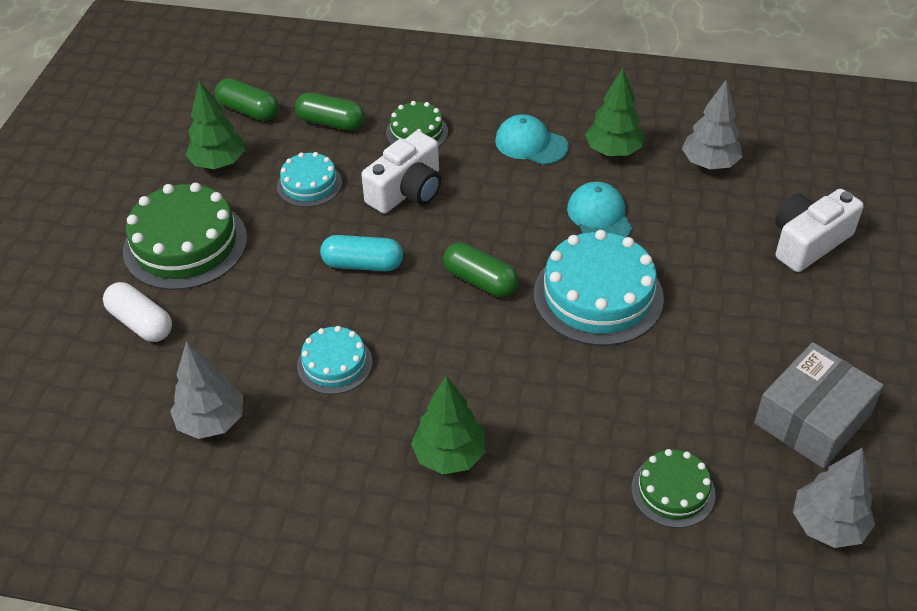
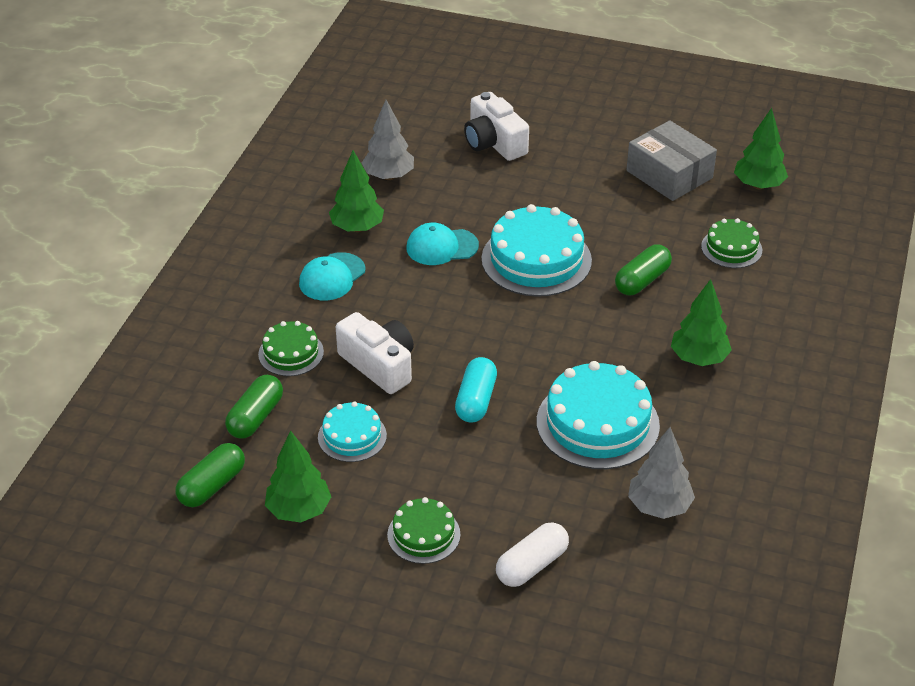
camera: 85 degrees left, 5 degrees down
green cake [123,183,247,290] -> green cake [387,497,460,564], size x0.55
turquoise cake [297,326,373,394] -> turquoise cake [537,361,660,469], size x1.80
green capsule [443,242,519,297] -> green capsule moved to [615,245,672,295]
grey tree [793,447,875,548] -> green tree [734,108,788,189]

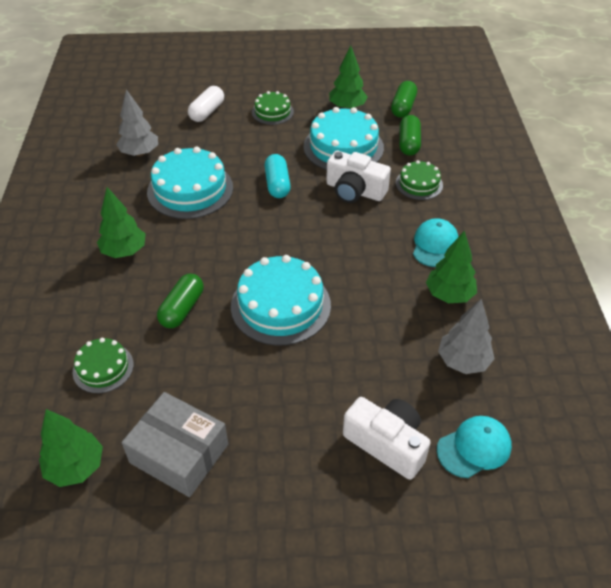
camera: 160 degrees right, 5 degrees up
turquoise cake [318,401,387,462] -> turquoise cake [304,107,384,170], size x1.80
turquoise cap [407,223,479,265] -> turquoise cap moved to [437,416,512,478]

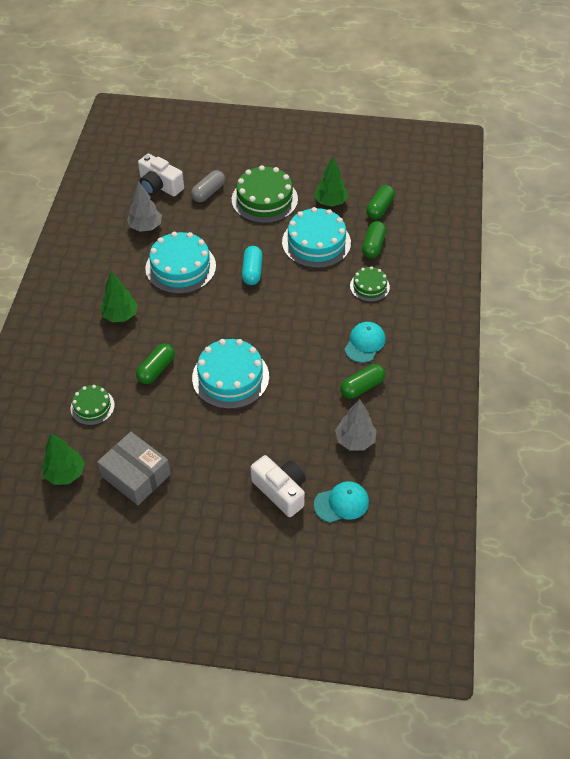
camera: 10 degrees right, 5 degrees up
white capsule [188,86,224,122] -> grey capsule [191,170,225,202]
green cake [252,91,294,125] -> green cake [232,165,298,223], size x1.80
white camera [326,151,391,203] -> white camera moved to [138,154,184,196]
green tree [426,230,477,303] -> green capsule [340,364,385,399]

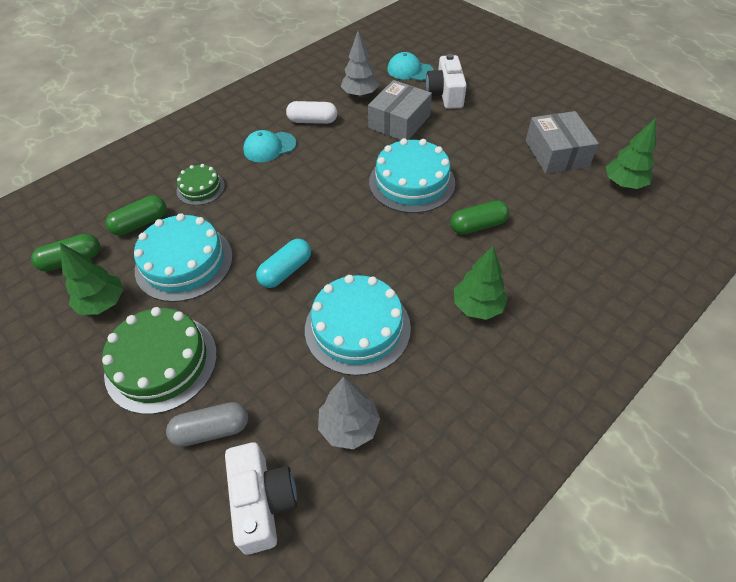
camera: 140 degrees left, 0 degrees up
green cake [71,385,115,425] -> none
green capsule [340,364,385,399] -> white capsule [286,101,337,124]
none -> grey box [368,80,432,140]

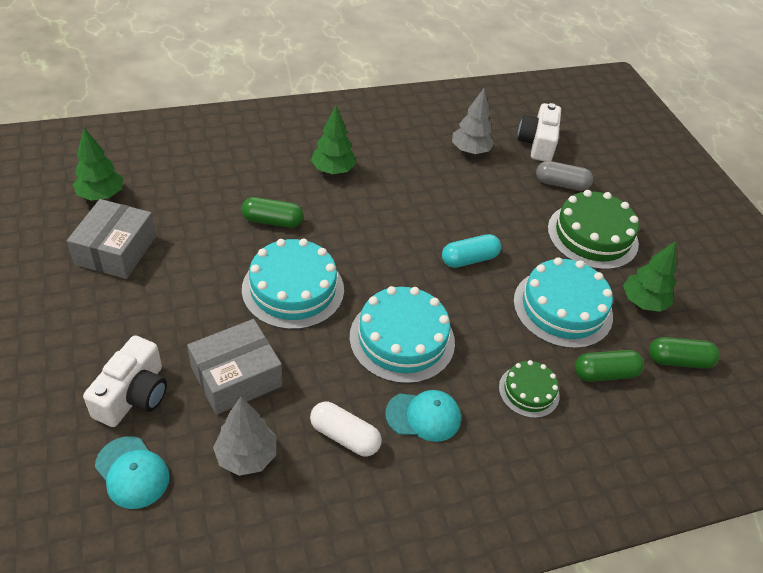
camera: 160 degrees left, 5 degrees down
turquoise cake [305,275,411,376] -> turquoise cake moved to [349,286,455,384]

